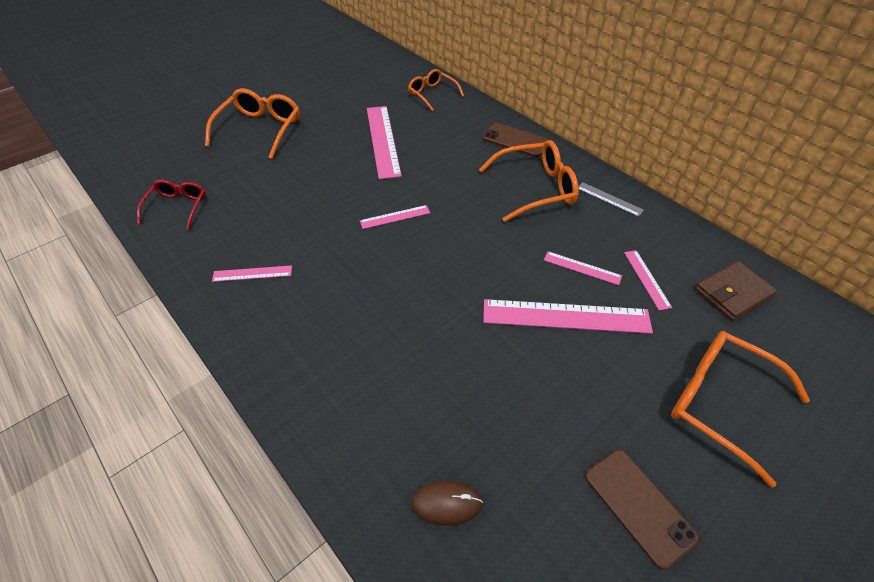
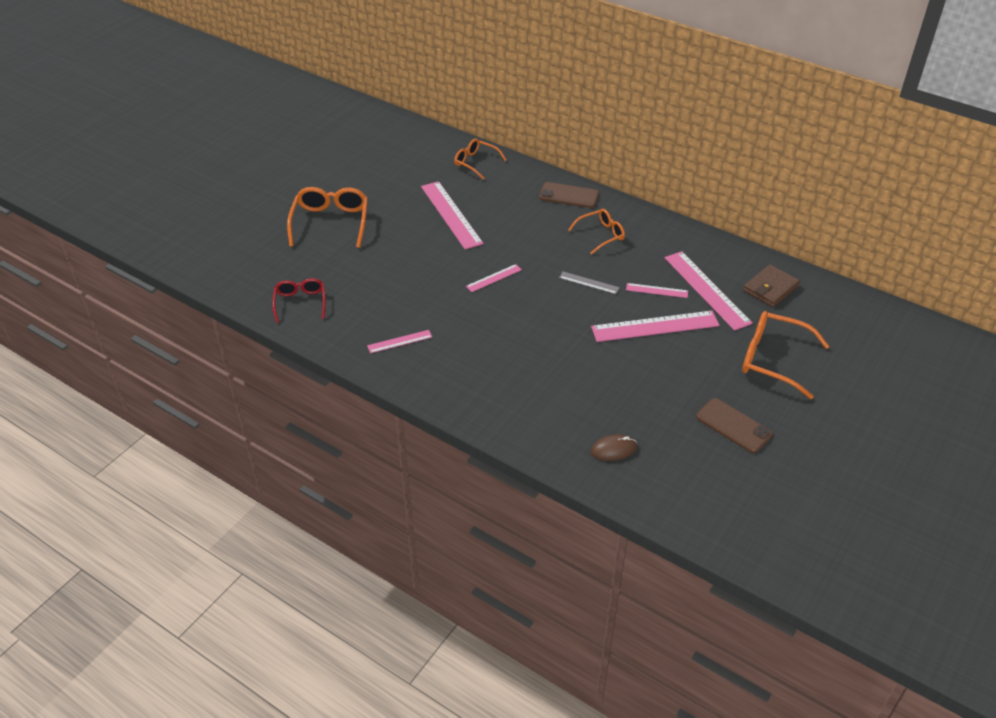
camera: 15 degrees left, 5 degrees down
orange glasses [479,140,579,222] -> orange glasses [568,209,625,255], size x0.62
grey ruler [579,182,644,217] -> grey ruler moved to [559,271,620,294]
pink ruler [624,250,672,310] -> pink ruler [665,251,753,331], size x1.99

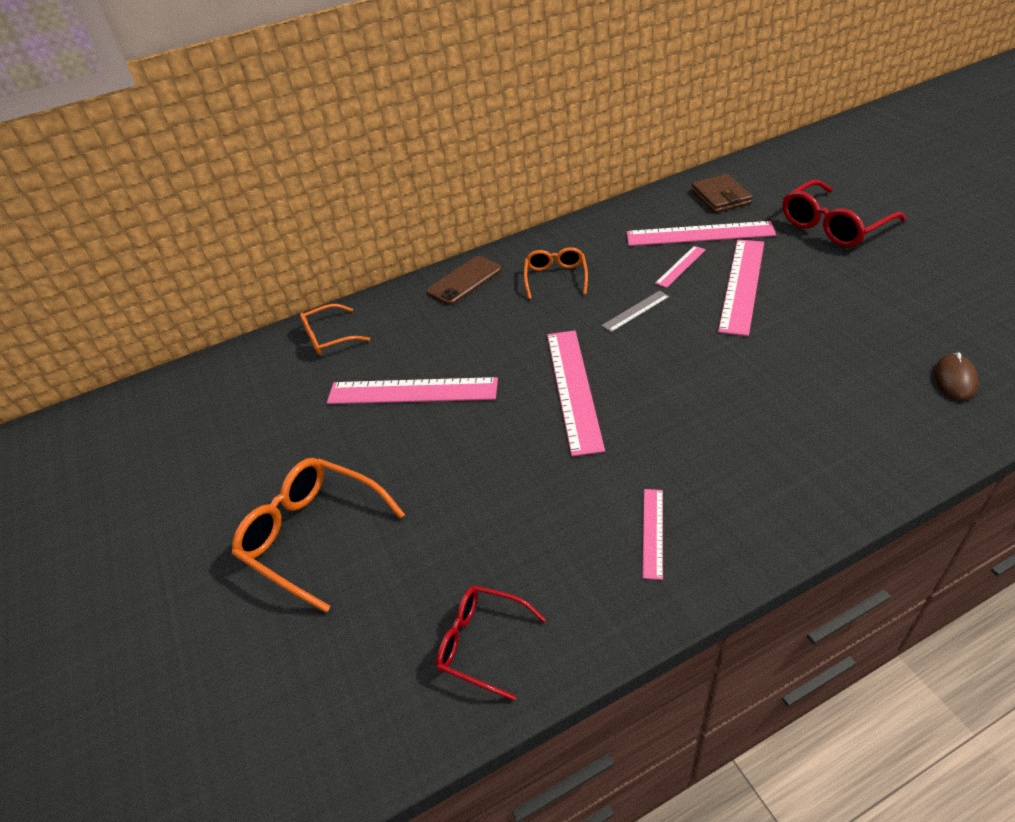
camera: 55 degrees left, 0 degrees up
pink ruler [466,264,522,292] -> pink ruler [547,330,605,457], size x1.99
brown phone [696,398,773,453] -> none
orange glasses [742,311,829,399] -> red glasses [783,180,906,247]

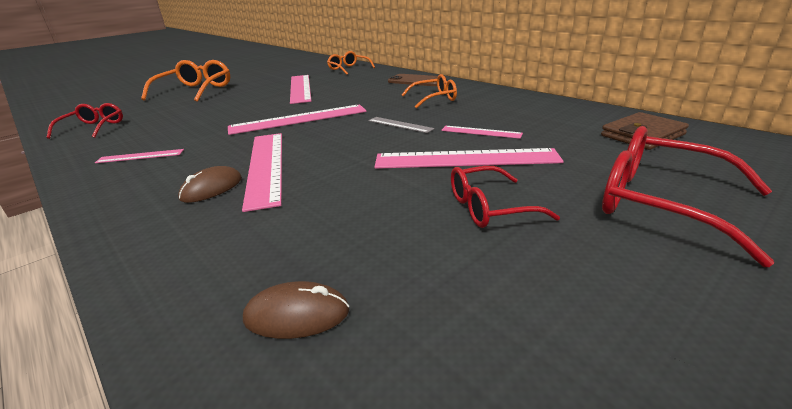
camera: 70 degrees right, 15 degrees down
pink ruler [627,221,776,246] -> pink ruler moved to [242,133,282,212]
none -> brown mouse [178,166,242,203]
none -> red glasses [451,166,560,228]

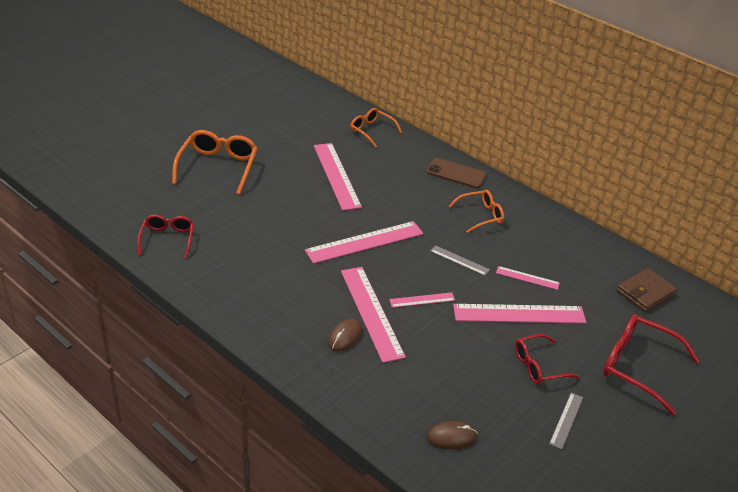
camera: 10 degrees left, 10 degrees up
pink ruler [95,149,184,163] -> pink ruler moved to [389,292,455,308]
none -> grey ruler [549,393,583,449]

